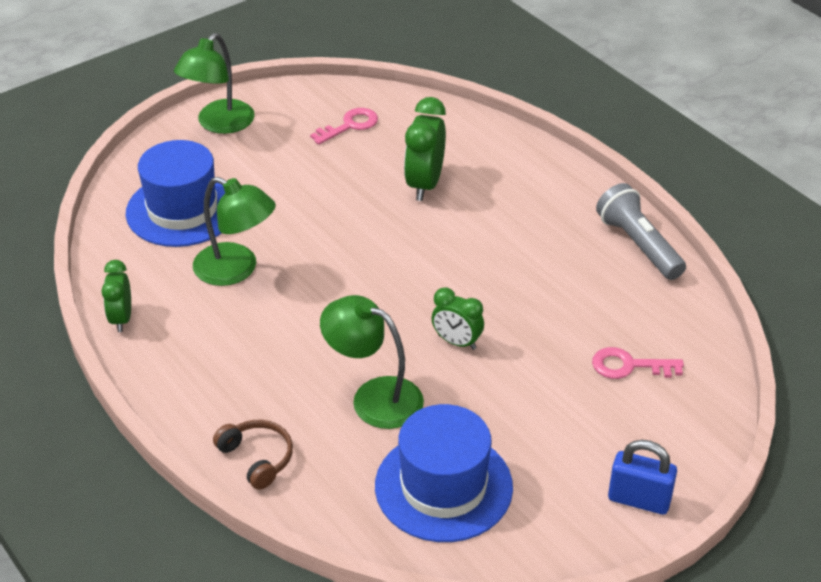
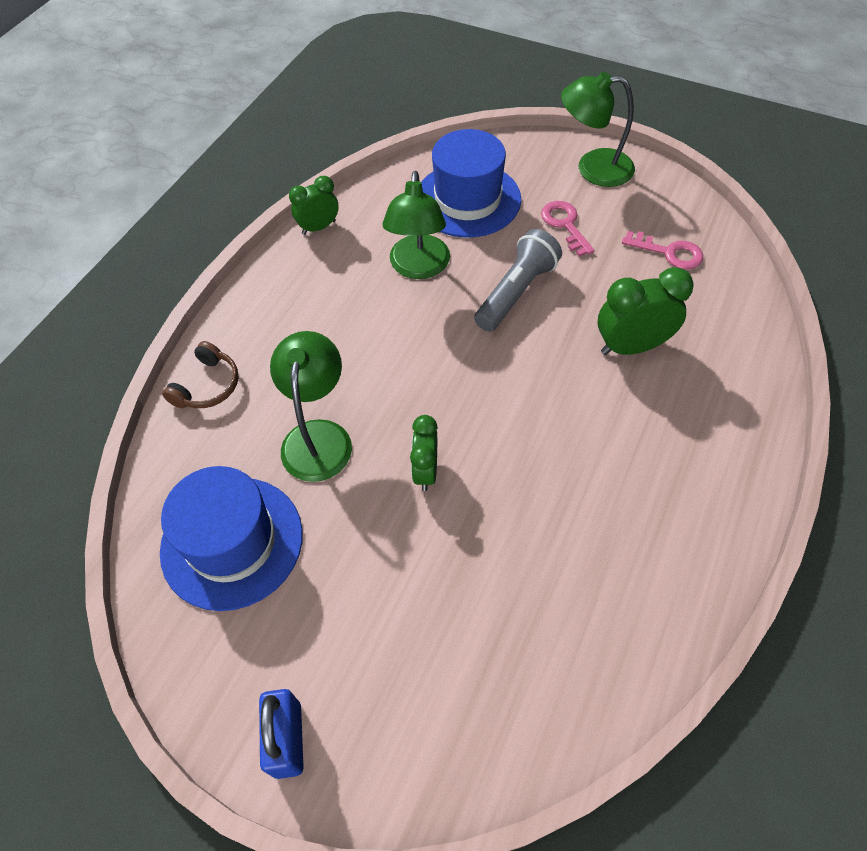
camera: 65 degrees right, 15 degrees up
pink key [592,347,684,379] -> pink key moved to [541,201,595,257]
grey flashlight [596,183,686,280] -> grey flashlight moved to [474,229,562,332]

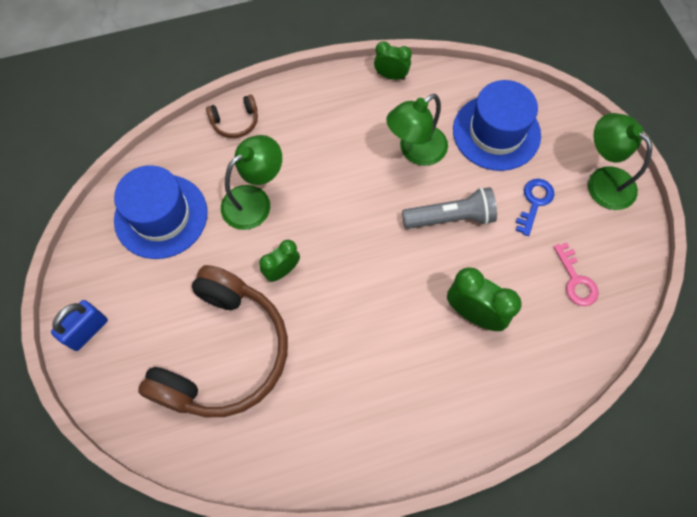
camera: 45 degrees right, 10 degrees up
pink key [541,201,595,257] -> blue key [516,179,554,236]
none -> brown headphones [138,265,288,417]

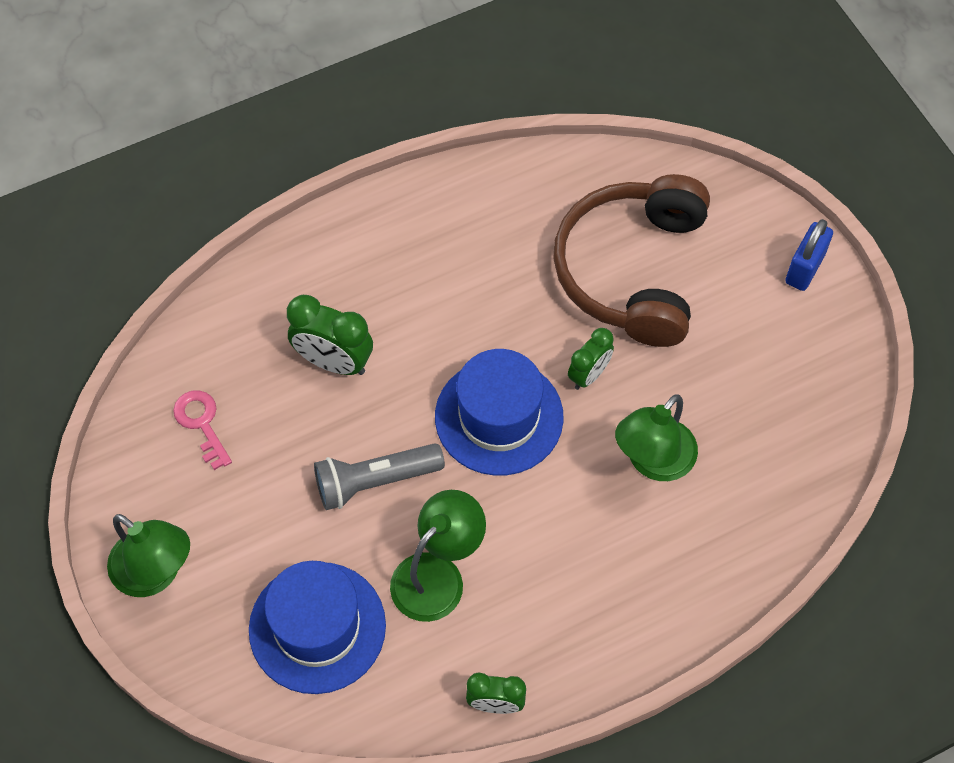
camera: 170 degrees right, 5 degrees down
blue hat [114,165,208,259] -> blue hat moved to [435,349,564,476]
brown headphones [206,95,258,138] -> none
blue key [516,179,554,236] -> none

